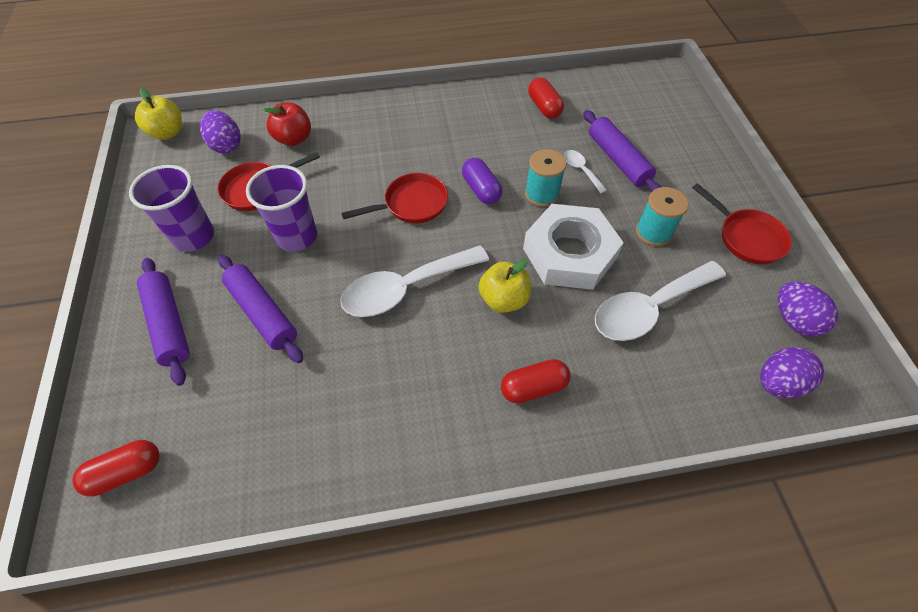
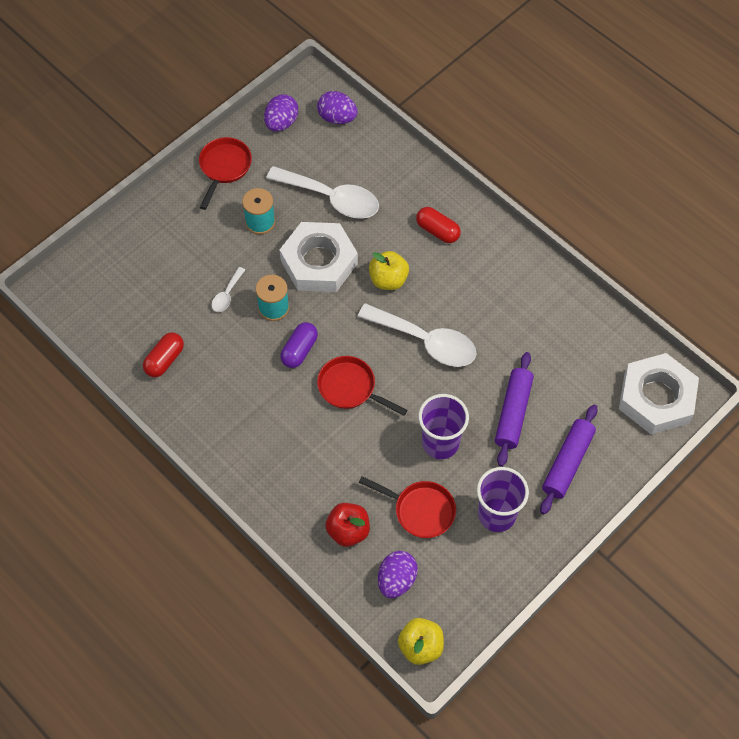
camera: 125 degrees left, 5 degrees up
red capsule [72,440,159,496] -> white nut [619,353,699,434]
purple rolling pin [583,110,662,192] -> none

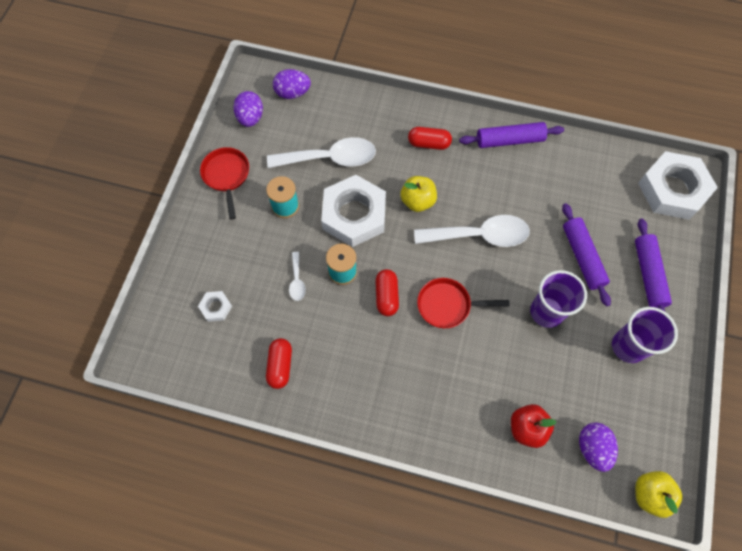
camera: 30 degrees left, 5 degrees up
purple capsule [280,322,318,368] -> red capsule [375,269,399,316]
red pan [359,476,456,538] -> none
none -> white nut [198,291,232,322]
none -> purple rolling pin [459,122,564,148]

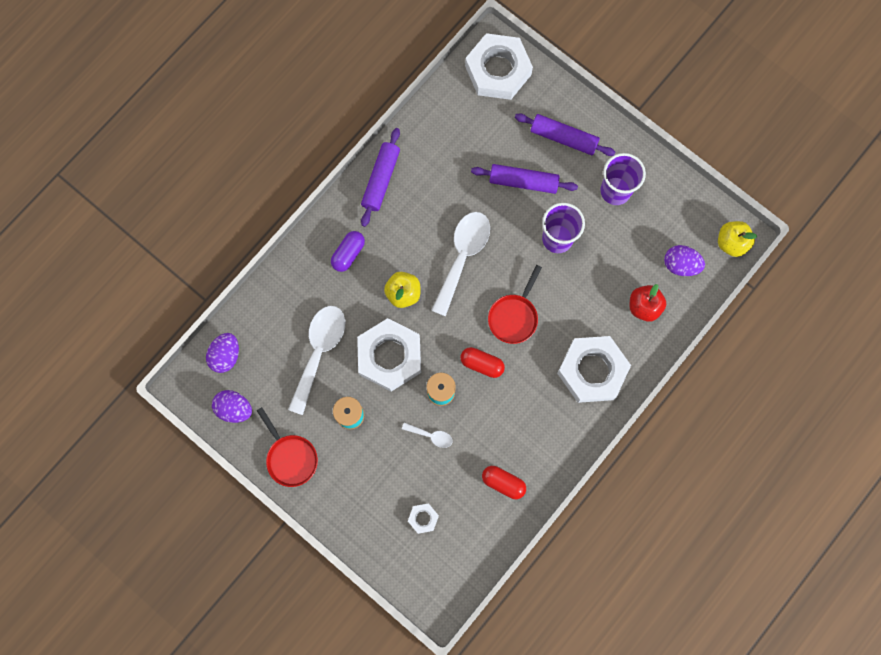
camera: 65 degrees left, 10 degrees up
red pan [200,147,249,220] -> red pan turned 135 degrees counterclockwise [257,407,318,487]
red capsule [408,127,452,150] -> purple capsule [331,231,365,272]
none -> white nut [557,336,631,403]

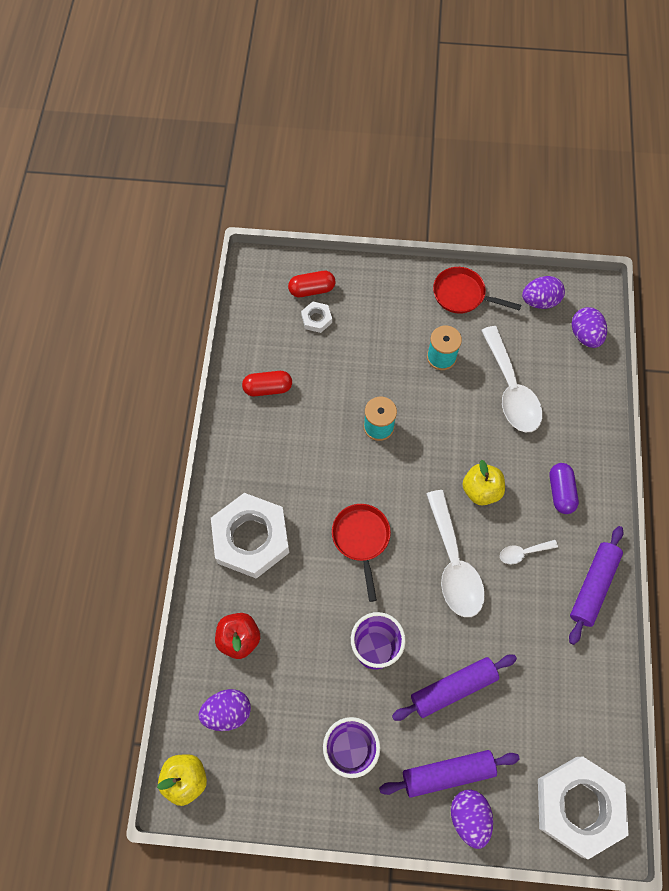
camera: 145 degrees right, 10 degrees down
white nut [357,318,421,391] -> none
purple rolling pin [361,128,400,227] -> purple rolling pin turned 45 degrees clockwise [569,526,623,645]
white spoon [402,422,453,448] -> white spoon moved to [500,540,558,564]
red capsule [460,347,505,378] -> red capsule moved to [288,271,335,297]
none -> purple egg [451,790,493,849]

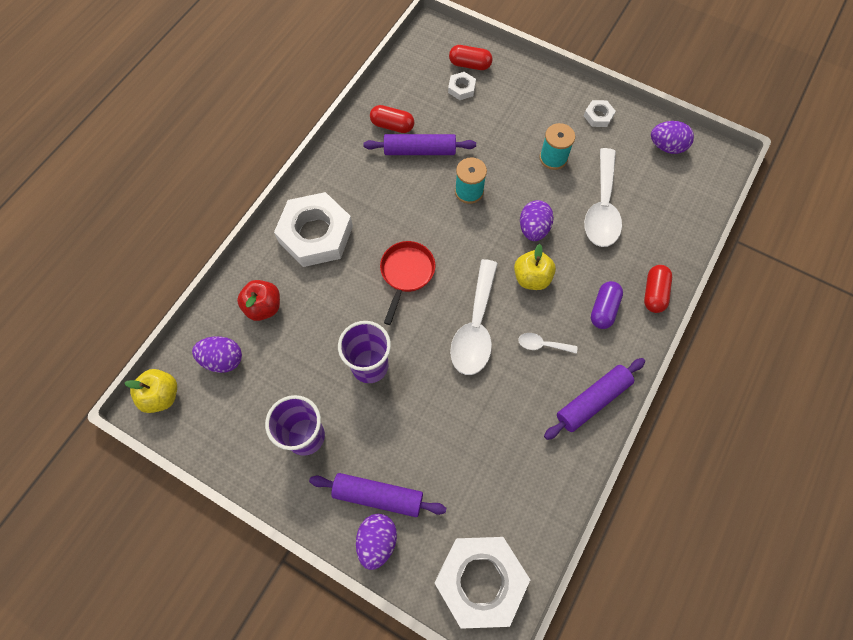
camera: 25 degrees right, 0 degrees up
purple rolling pin [392,655,517,721] -> purple rolling pin moved to [363,134,476,155]
red pan [433,267,521,314] -> white nut [584,100,616,127]
purple egg [572,307,607,348] -> purple egg moved to [520,200,554,241]
none -> red capsule [644,265,672,313]

